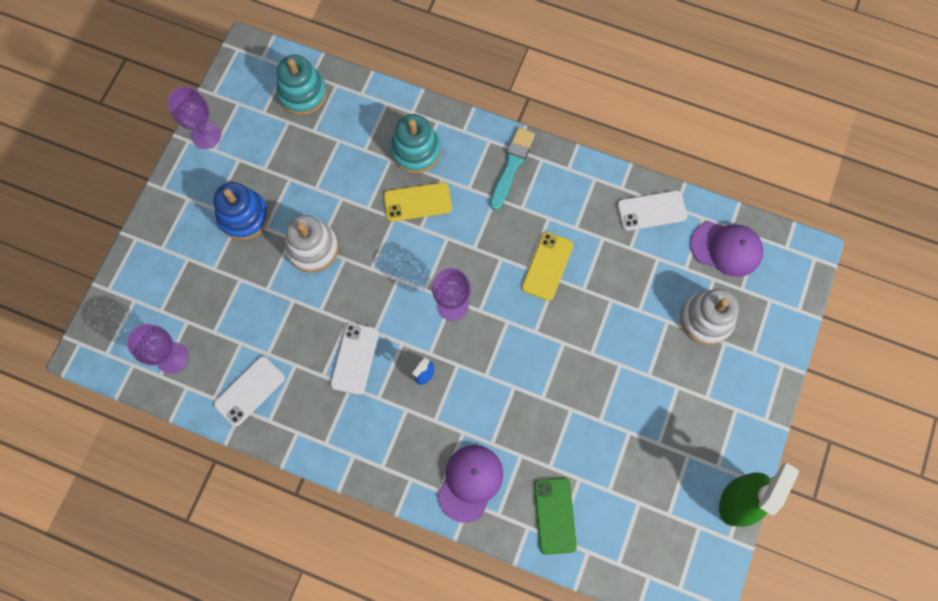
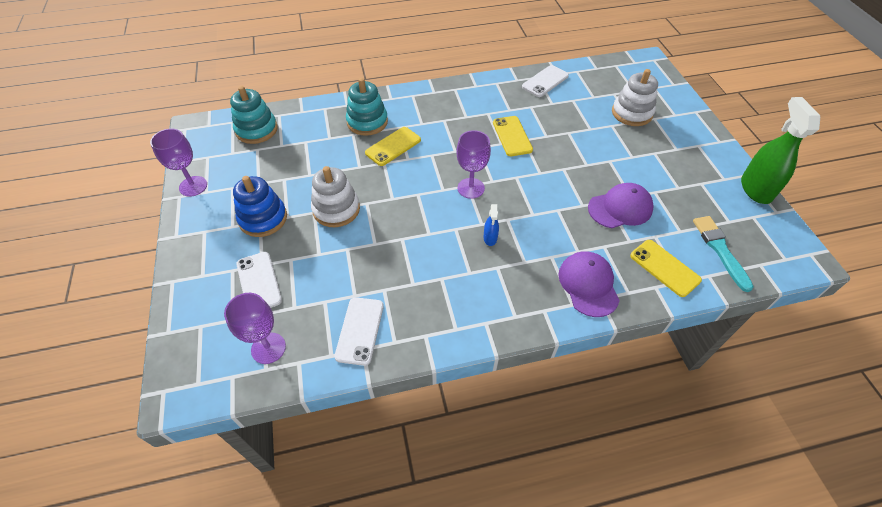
camera: 35 degrees left, 20 degrees down
white phone [330,323,379,395] -> white phone moved to [236,252,282,308]
turquoise brush [490,127,535,210] -> turquoise brush moved to [693,216,754,292]
green phone [534,478,577,555] -> yellow phone [630,240,702,297]
purple cap [690,221,763,277] -> purple cap moved to [588,183,654,228]

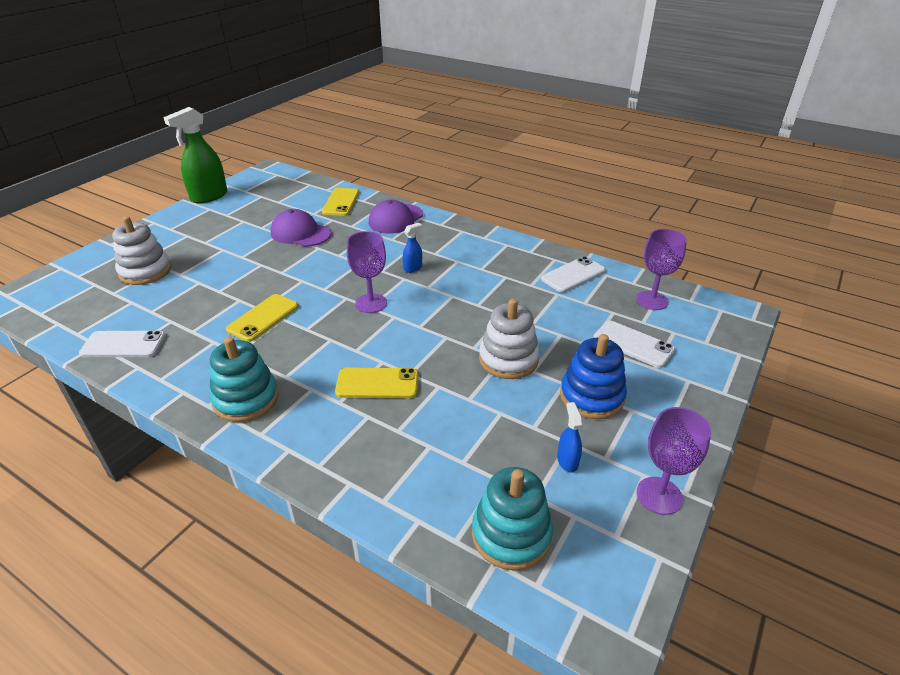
camera: 135 degrees left, 15 degrees down
white phone [236,252,282,308] -> white phone turned 75 degrees counterclockwise [593,321,675,368]
turquoise stacking toy [346,78,388,136] -> turquoise stacking toy moved to [210,337,279,422]
turquoise brush [693,216,754,292] -> none
none -> blue spray bottle [557,402,582,472]

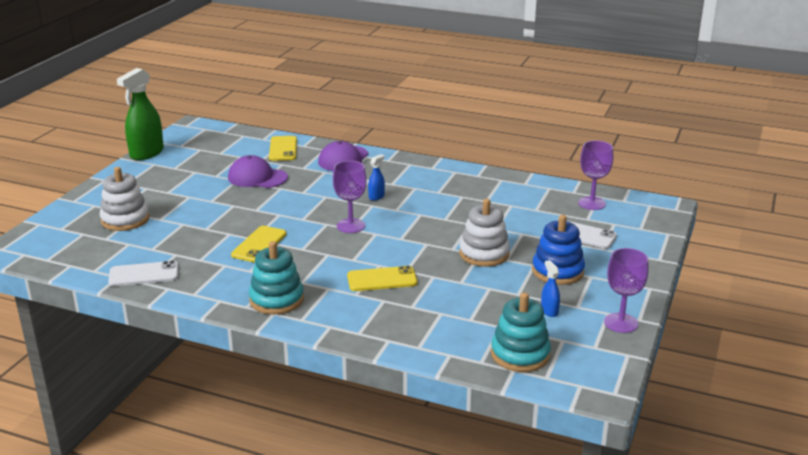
camera: 10 degrees left, 10 degrees down
white phone [541,256,605,293] -> none

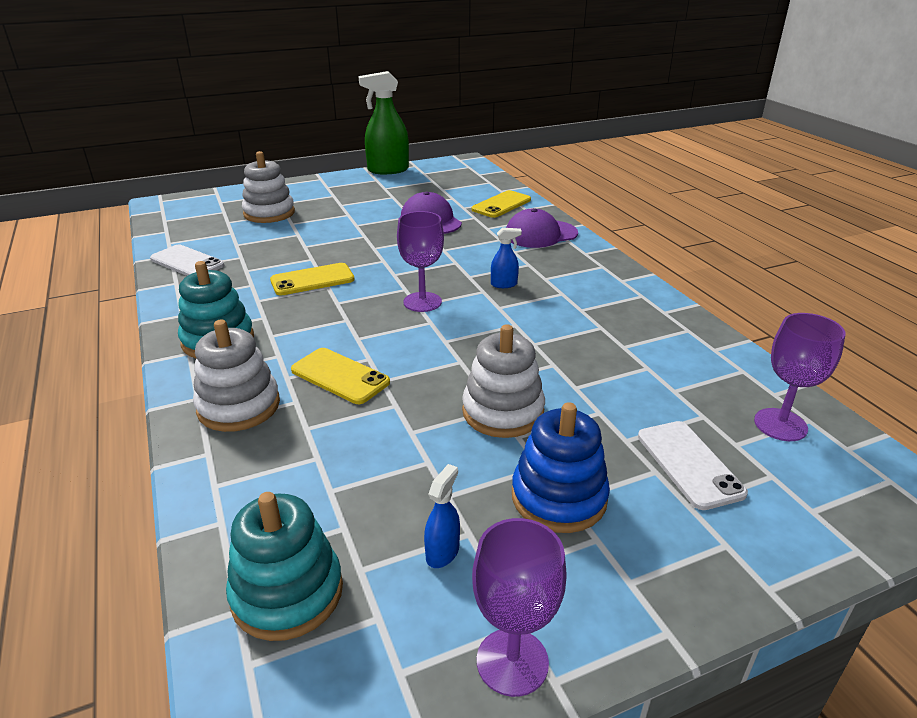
camera: 45 degrees right, 5 degrees up
none -> white stacking toy [193,319,280,432]

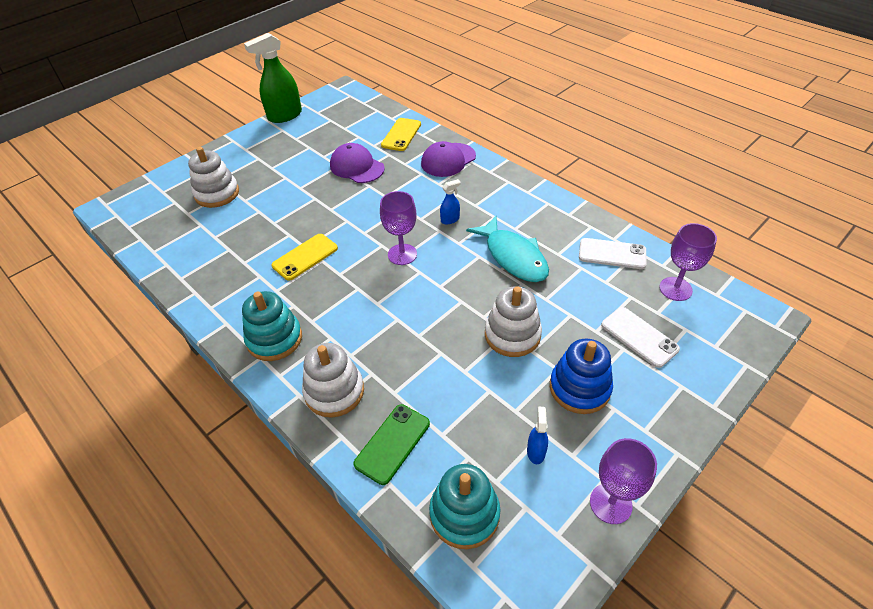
camera: 20 degrees left, 15 degrees up
white phone [150,244,225,276] -> white phone moved to [579,238,646,269]
yellow phone [291,348,390,404] -> none
none -> green phone [353,404,430,485]
none -> turquoise fish [466,216,549,282]

